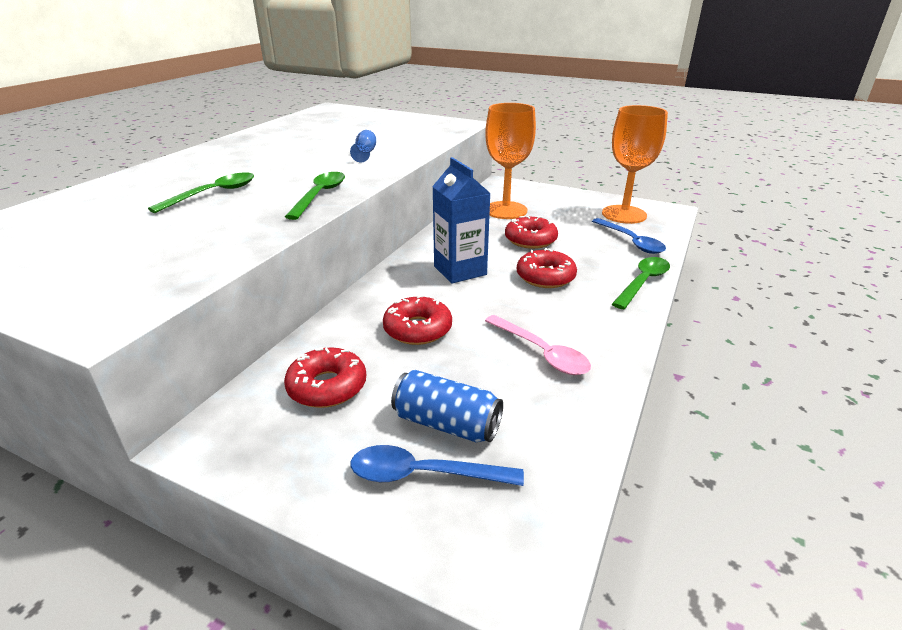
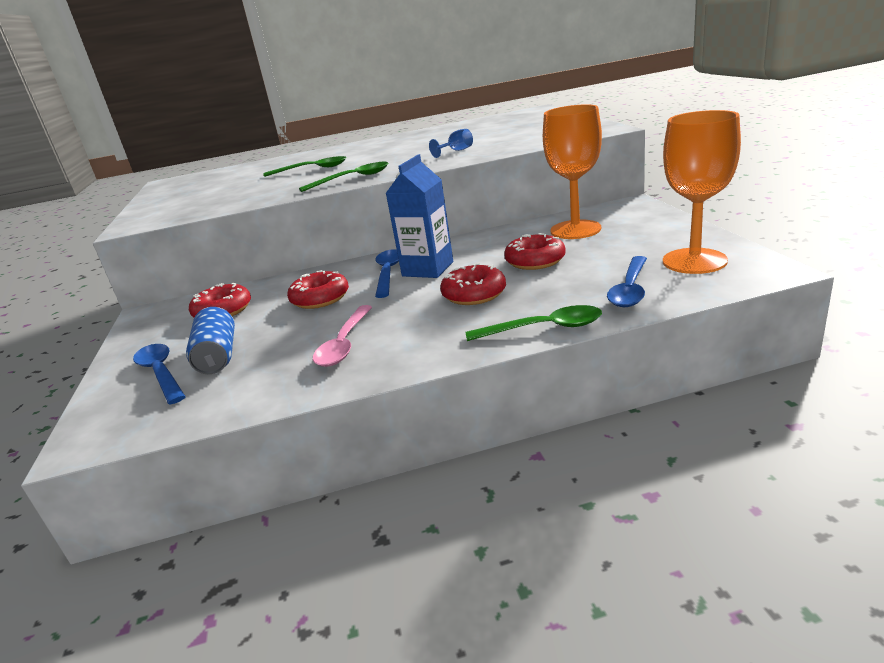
camera: 55 degrees right, 5 degrees down
none -> blue spoon [375,249,399,298]

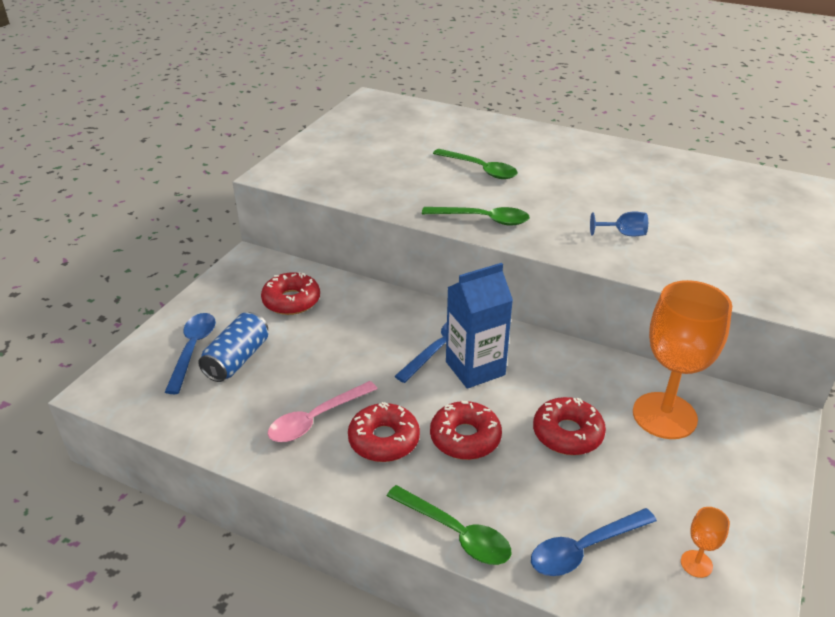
camera: 35 degrees right, 10 degrees up
red donut [287,270,349,309] -> red donut moved to [348,402,420,462]
orange goblet [663,110,741,274] -> orange goblet [681,507,730,578], size x0.41

